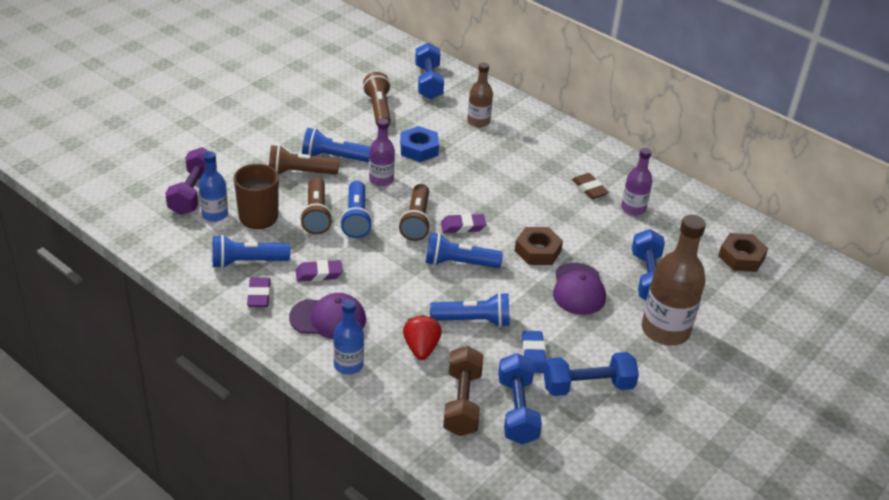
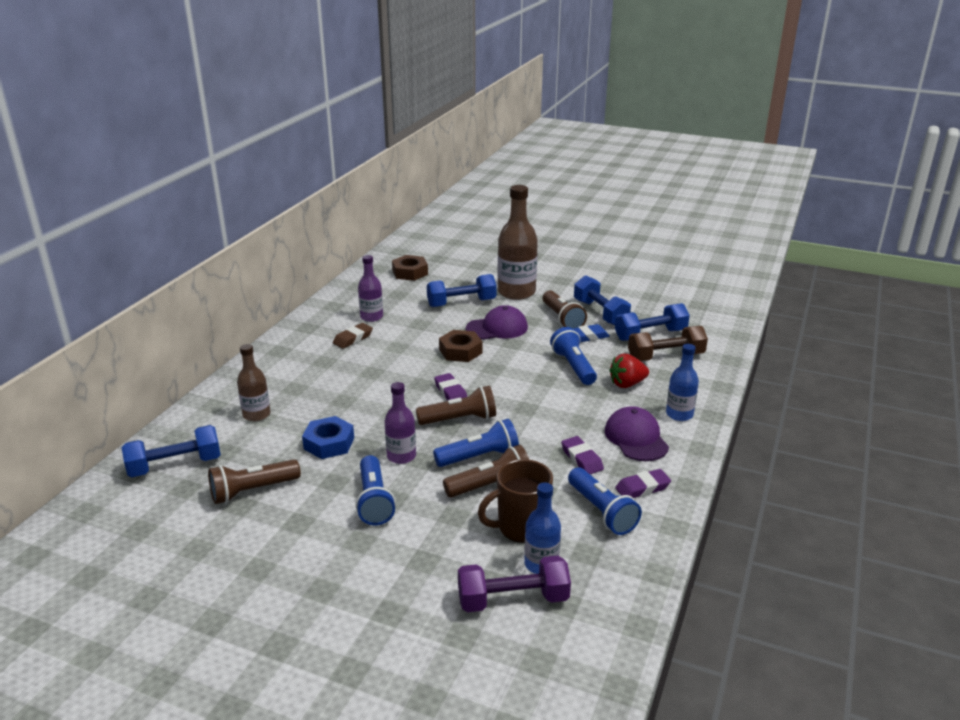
camera: 105 degrees left, 10 degrees down
brown flashlight [269,145,339,174] -> brown flashlight moved to [542,290,587,328]
blue flashlight [426,233,503,268] -> none

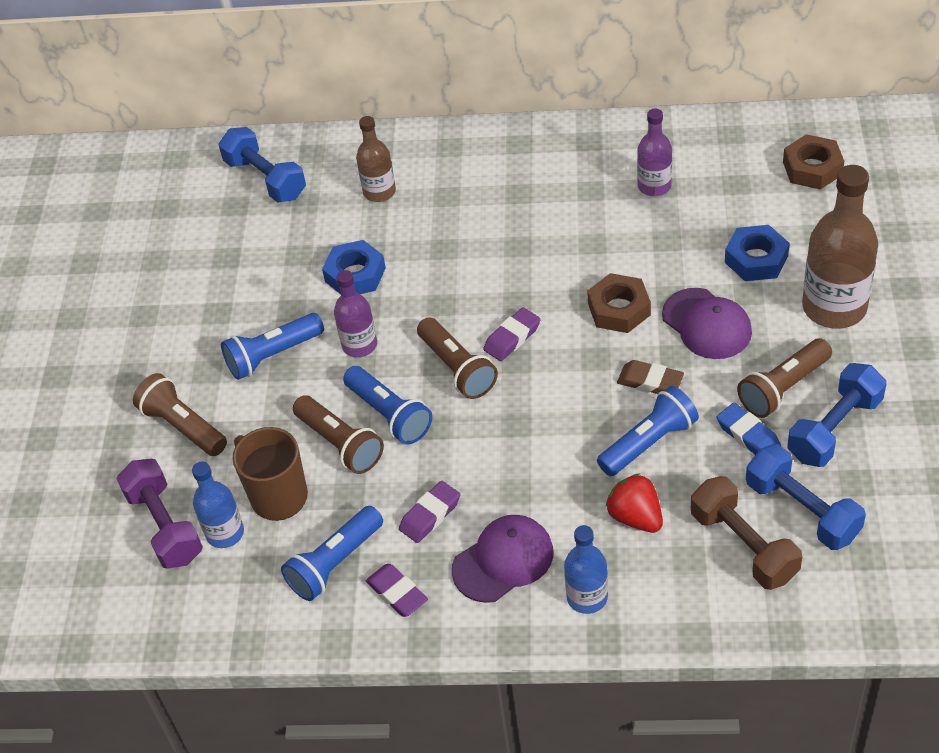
camera: 75 degrees right, 20 degrees up
brown flashlight [208,459,301,504] -> brown flashlight moved to [133,373,227,456]
brown eraser [333,323,373,349] -> brown eraser moved to [617,360,684,394]
blue dumbbell [427,274,496,307] -> blue nut [725,225,790,281]

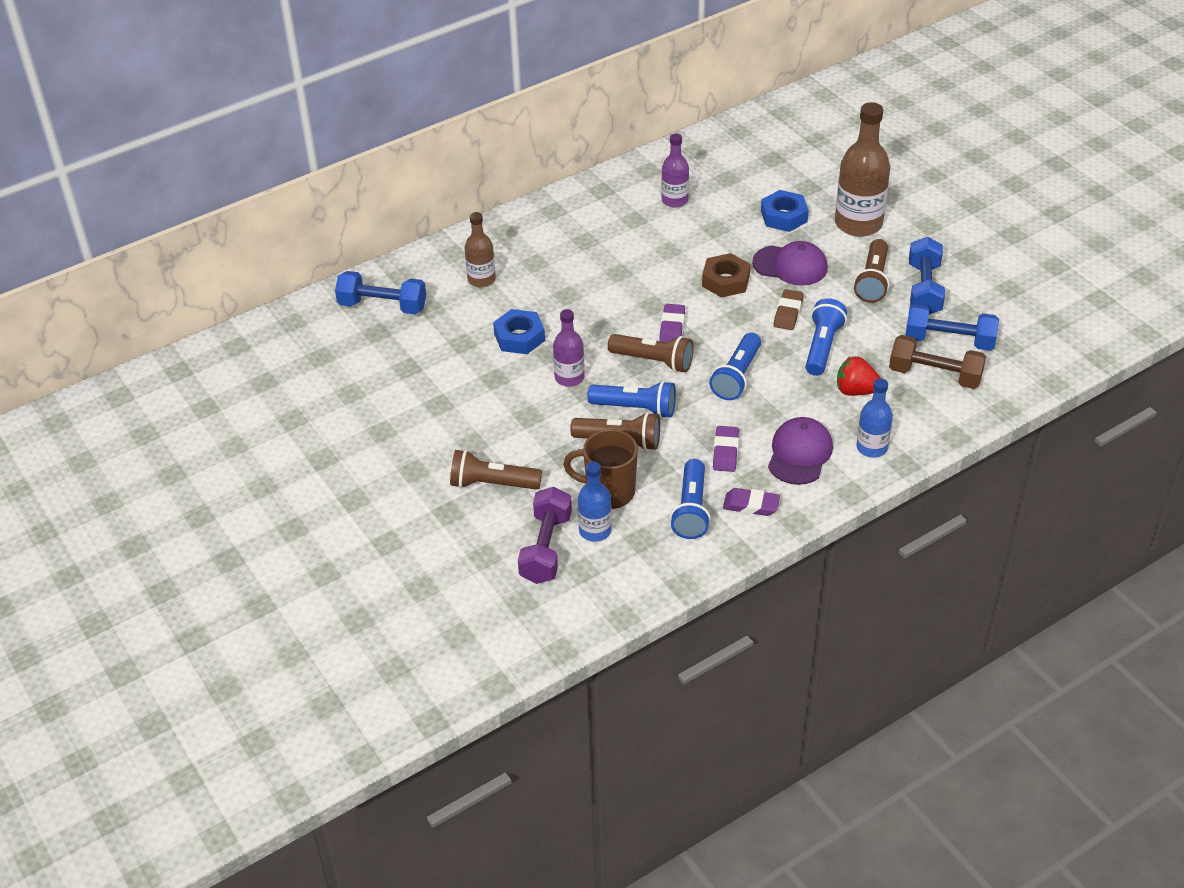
camera: 40 degrees left, 5 degrees down
purple dumbbell [116,459,203,569] -> purple dumbbell turned 75 degrees clockwise [518,487,572,584]
blue flashlight [221,313,324,380] -> blue flashlight moved to [709,332,761,400]
brown eraser [617,360,684,394] -> brown eraser turned 60 degrees counterclockwise [774,289,804,330]
blue eraser [717,403,781,455] -> none
brown nut [783,134,844,189] -> none

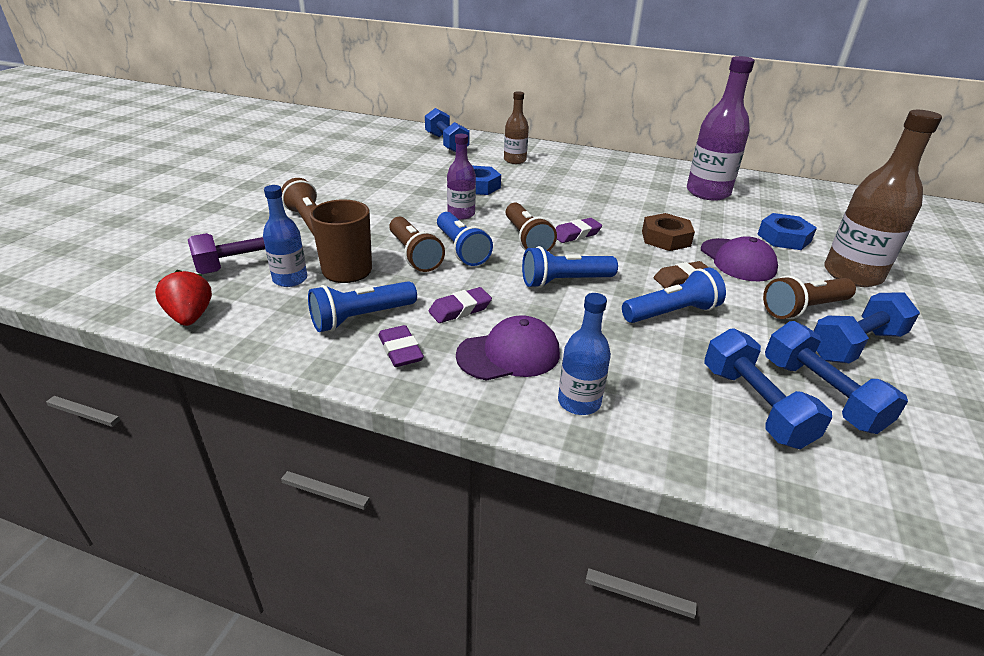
camera: 50 degrees right, 10 degrees down
purple bottle [661,134,689,207] -> purple bottle [687,56,755,201], size x1.76
red strawberry [837,357,881,396] -> red strawberry moved to [155,270,212,326]
brown dumbbell [889,335,986,389] -> blue dumbbell [704,328,832,449]

